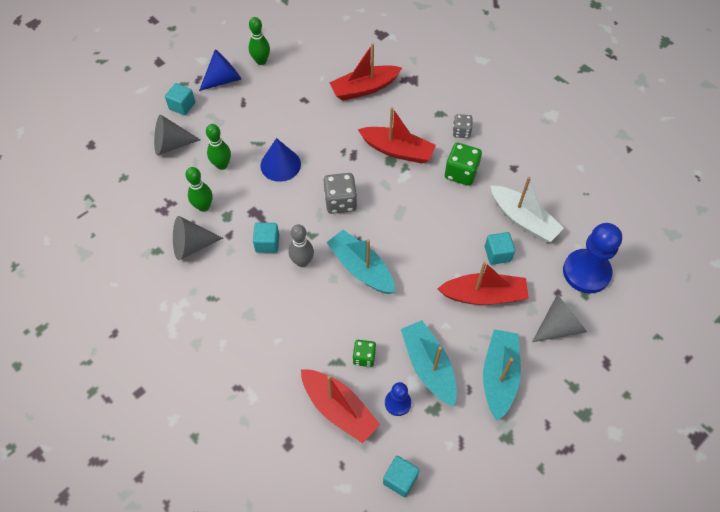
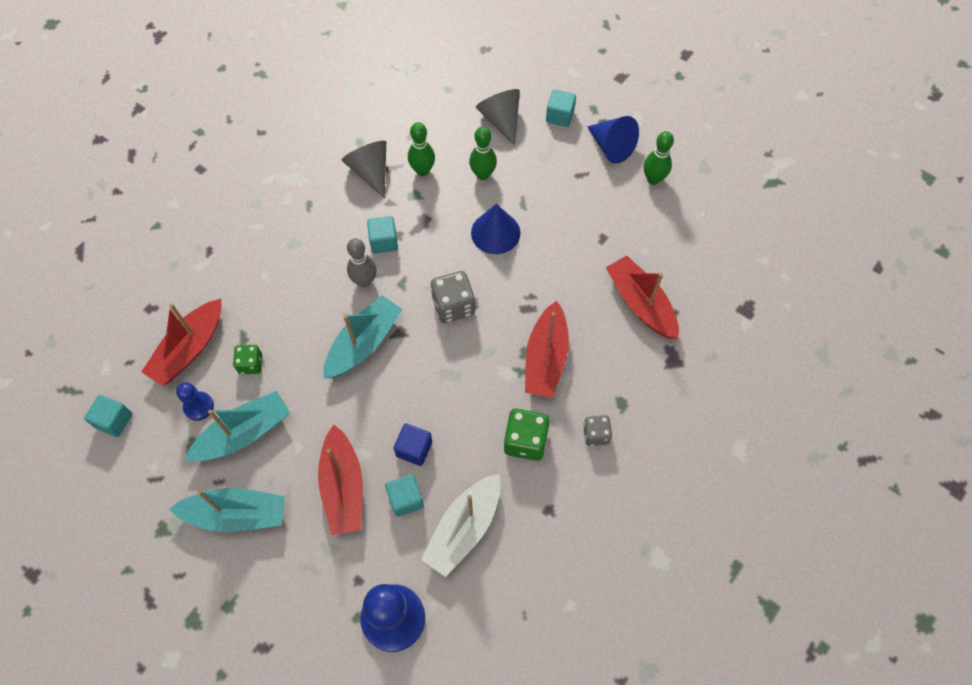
camera: 80 degrees right, 5 degrees up
grey cone [532,295,587,342] -> none
none -> blue cube [394,423,432,466]

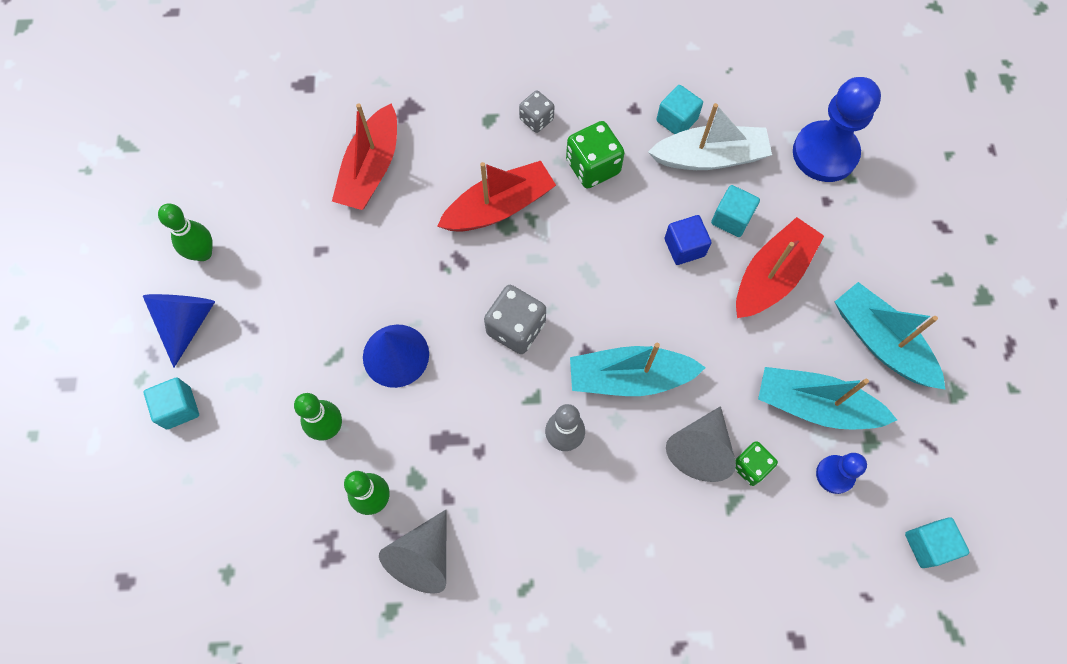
camera: 130 degrees left, 5 degrees up
red boat [141,299,221,386] -> none
turquoise cube [367,216,398,254] -> turquoise cube moved to [656,85,703,134]
grey cone [476,89,520,146] -> grey cone moved to [666,406,736,482]

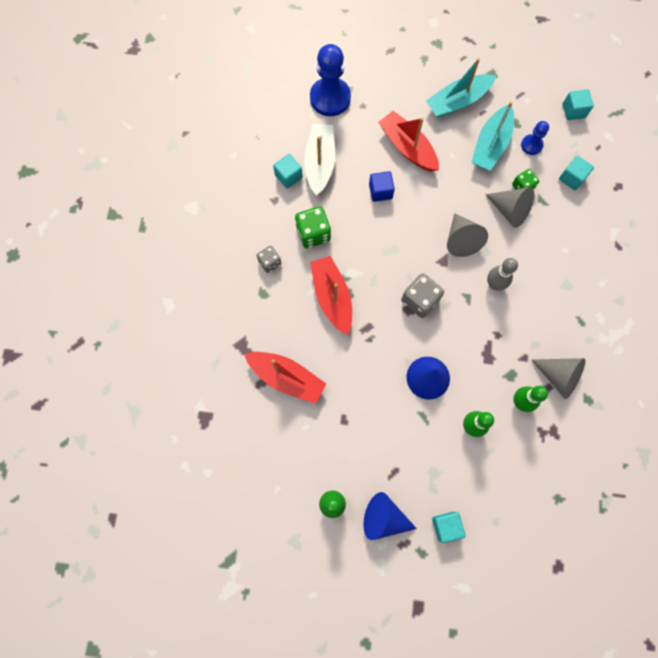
camera: 80 degrees left, 5 degrees up
turquoise boat [570,343,706,396] -> grey cone [447,213,488,257]
turquoise cube [711,185,760,237] -> turquoise cube moved to [559,156,594,190]

